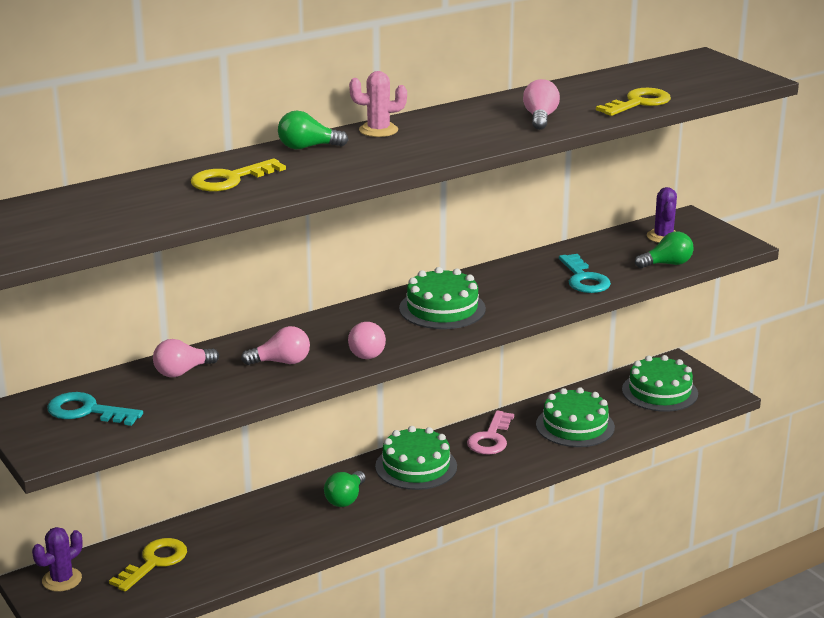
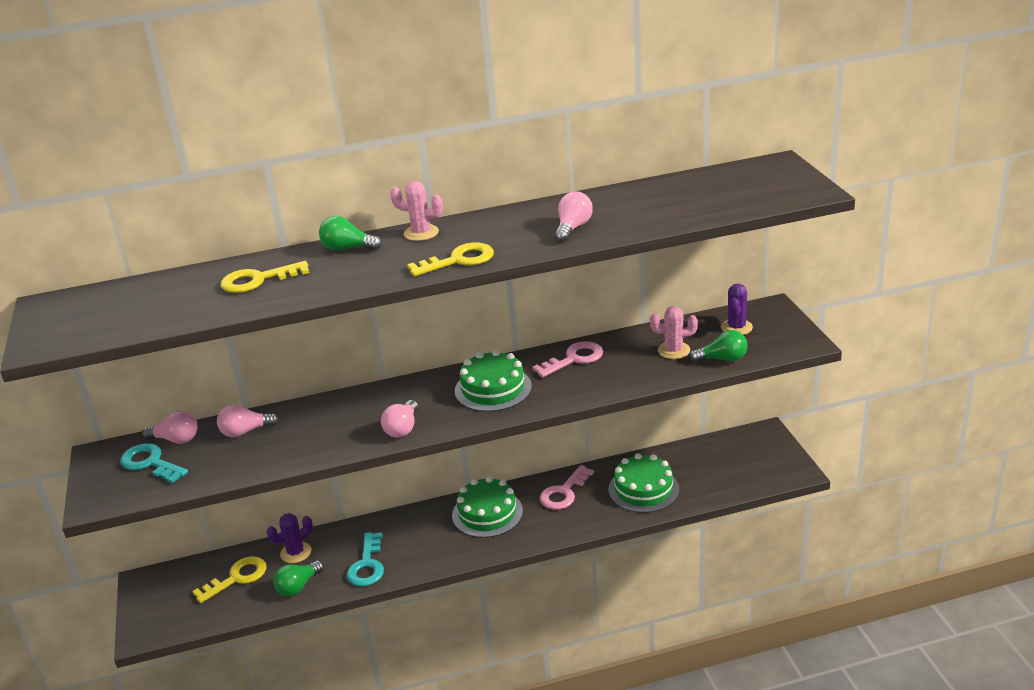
camera: 20 degrees right, 5 degrees up
purple cactus [32,527,83,592] -> purple cactus moved to [267,513,313,563]
pink light bulb [241,326,310,365] -> pink light bulb moved to [142,411,198,444]
green light bulb [324,471,366,507] -> green light bulb moved to [273,560,324,596]
turquoise key [559,254,611,293] -> turquoise key moved to [346,532,384,586]
yellow key [596,88,671,116] -> yellow key moved to [407,242,494,276]
green cake [622,355,698,412] -> none
none -> pink key [533,341,603,377]
none -> pink cactus [650,306,698,359]

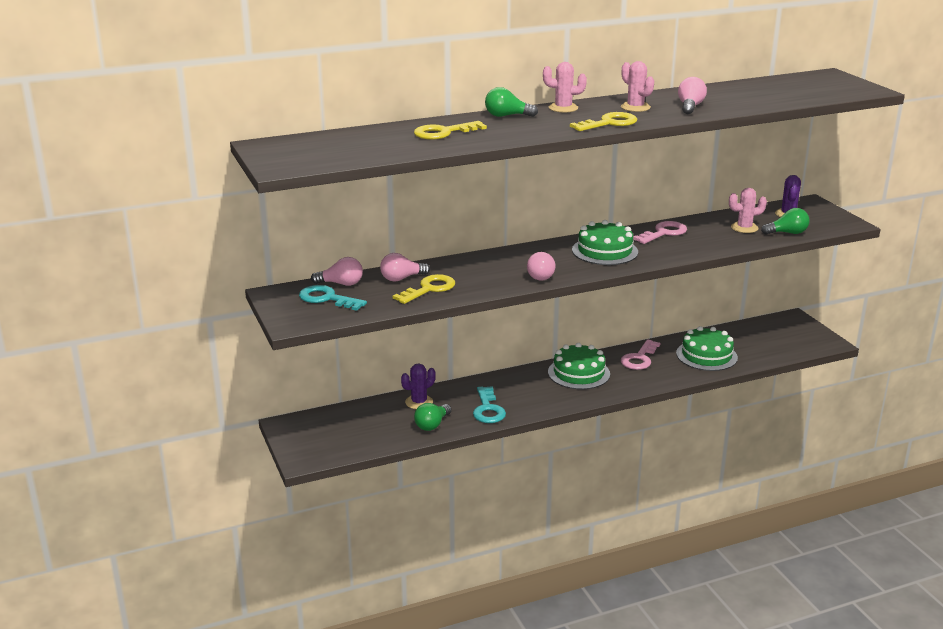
camera: 10 degrees left, 5 degrees down
yellow key [192,556,267,603] -> yellow key moved to [393,274,455,304]
none -> pink cactus [621,61,654,112]

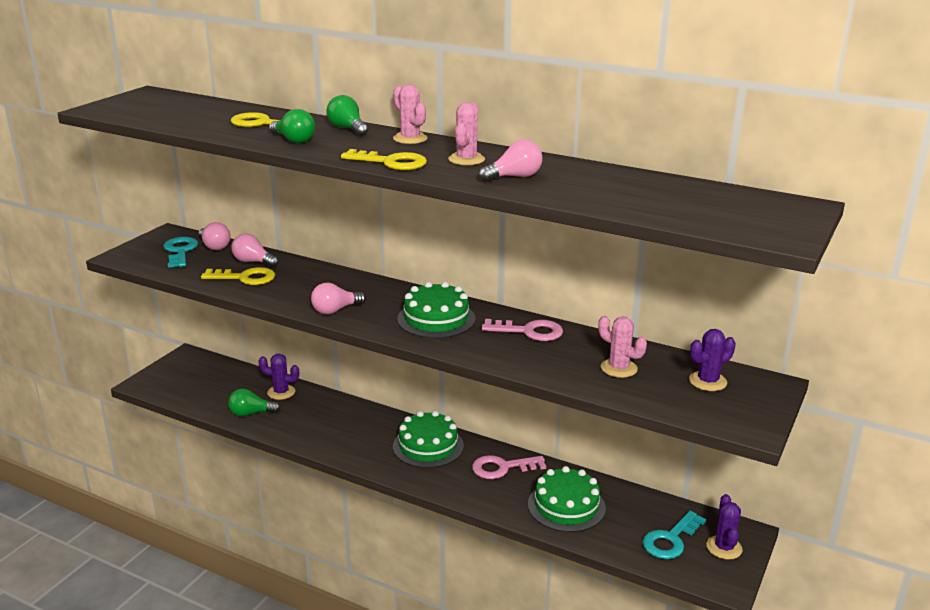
camera: 50 degrees right, 0 degrees up
turquoise key [473,386,506,423] -> turquoise key moved to [643,511,706,559]
green light bulb [761,208,809,235] -> green light bulb moved to [269,109,315,143]
none -> purple cactus [706,494,743,560]

